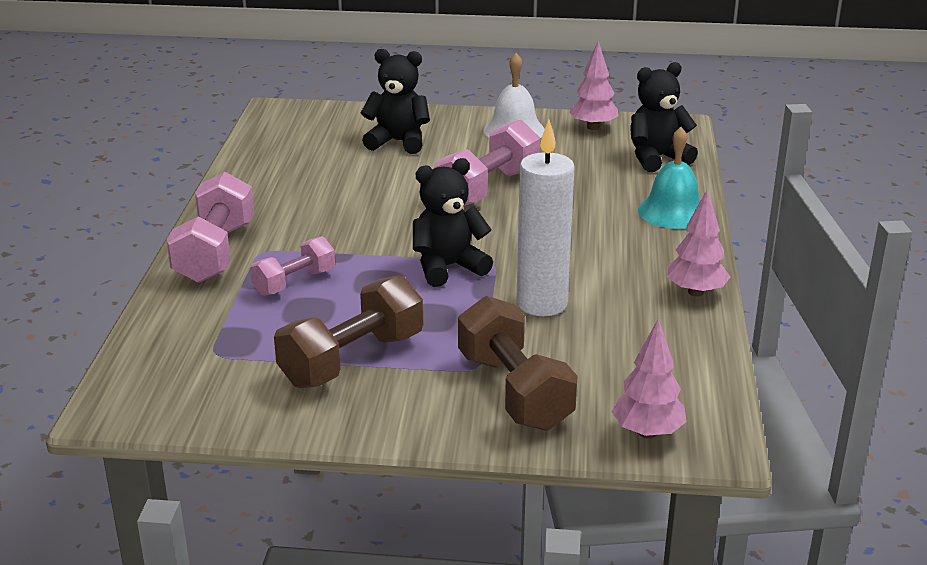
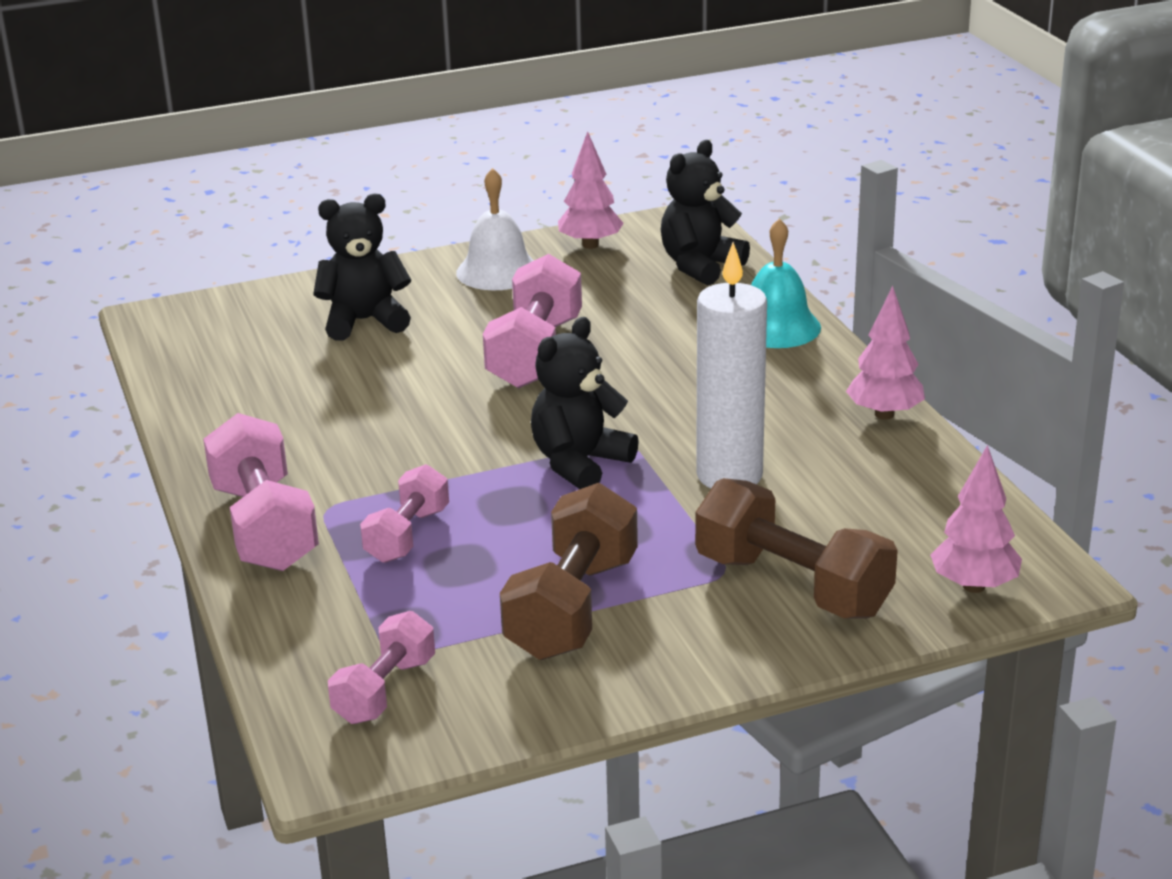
camera: 25 degrees left, 0 degrees up
none -> pink dumbbell [328,611,435,724]

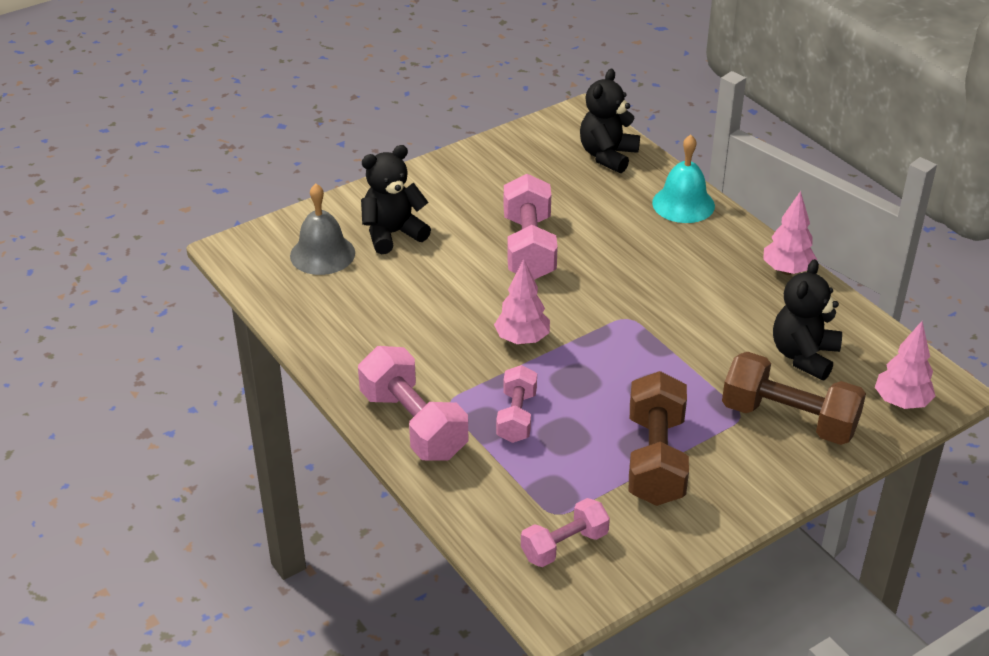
camera: 15 degrees left, 10 degrees up
pink dumbbell [328,611,435,724] -> pink dumbbell turned 45 degrees clockwise [521,498,610,567]
white bell [456,168,534,290] -> none
black teddy bear [531,317,639,489] -> black teddy bear moved to [773,259,842,380]
pink tree [558,131,624,249] -> pink tree moved to [494,259,550,344]
white candle [696,242,767,488] -> none
none -> grey bell [290,184,355,275]

